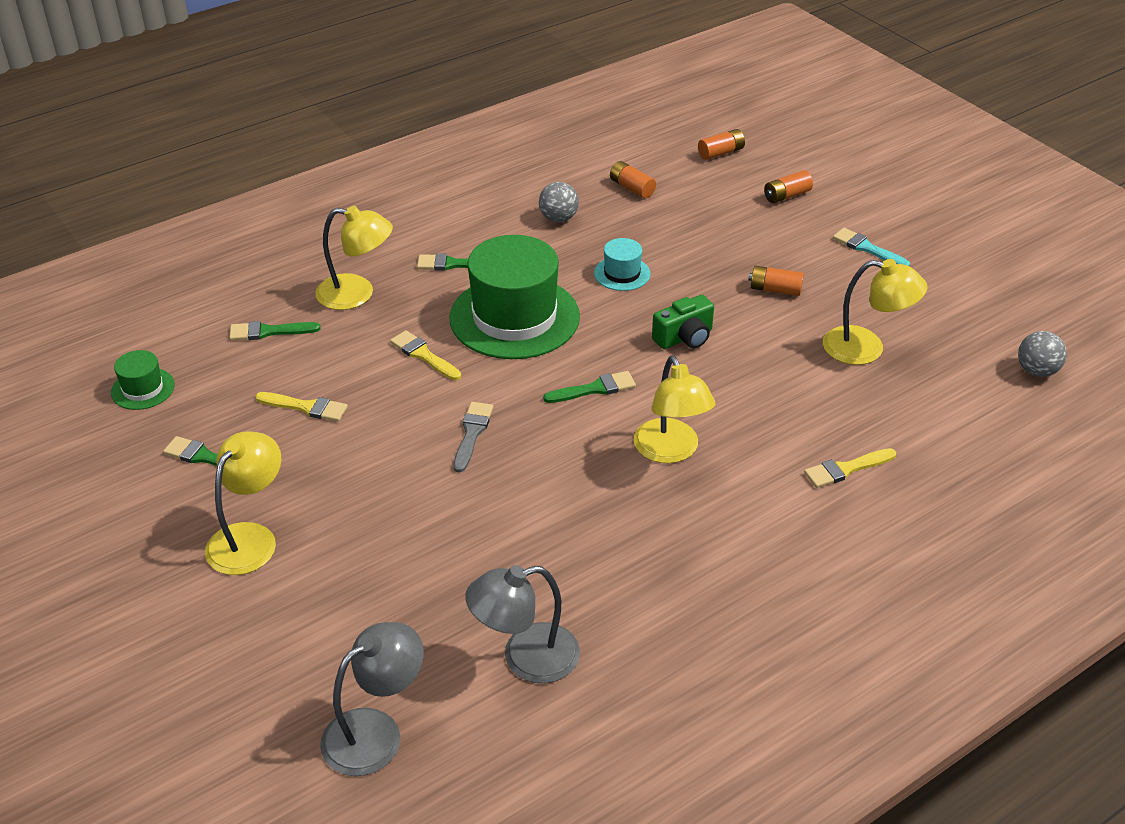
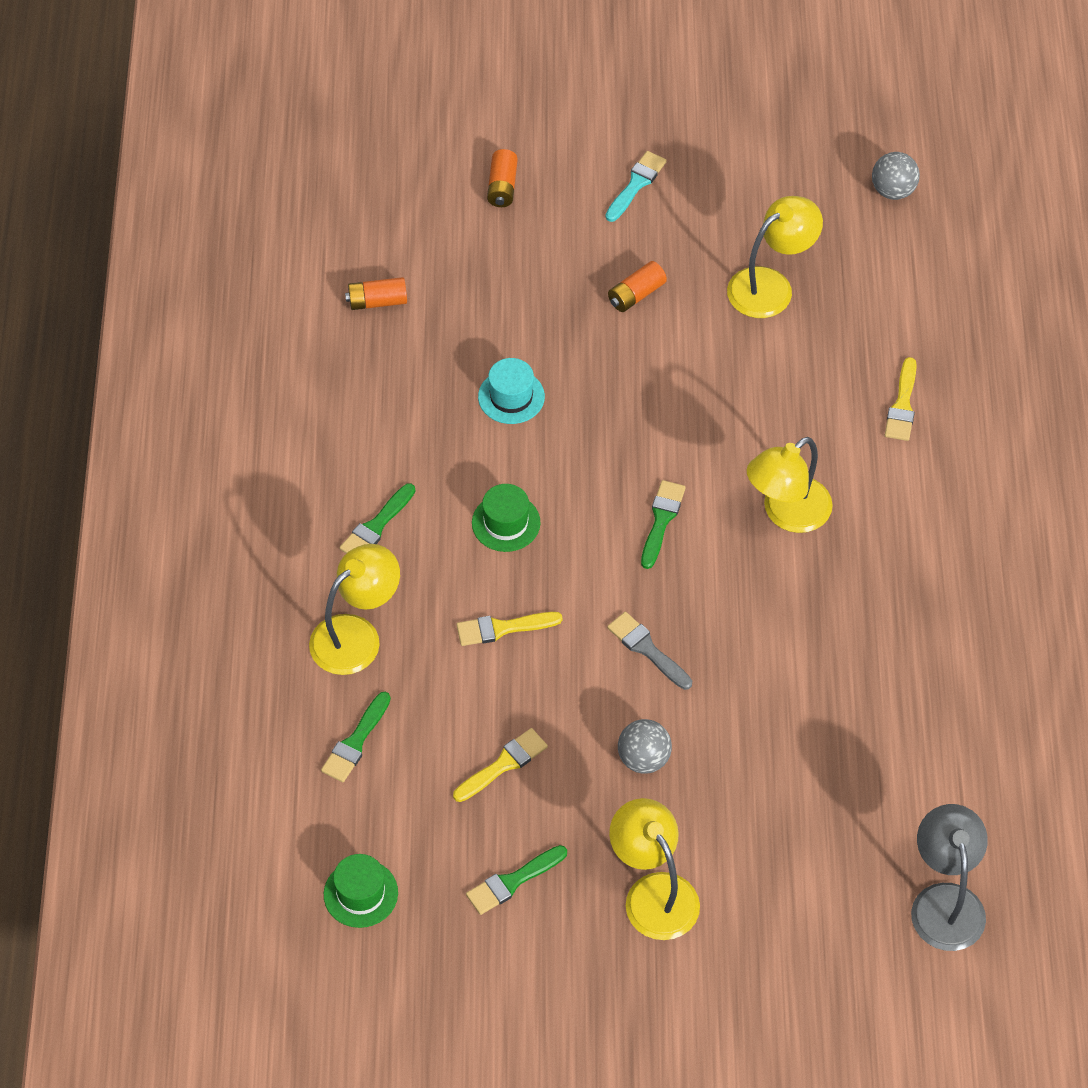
camera: 55 degrees left, 15 degrees up
green hat [449,235,580,359] -> green hat [472,484,541,552], size x0.45
grey lamp [465,565,580,683] -> none
grey ball [539,182,579,222] -> grey ball moved to [618,719,672,774]
yellow lamp [634,355,715,463] -> yellow lamp turned 120 degrees clockwise [747,437,833,533]
green camera [652,295,714,349] -> none
orange battery [698,129,745,160] -> none
turquoise brush [833,228,910,266] -> turquoise brush turned 135 degrees clockwise [606,151,667,222]

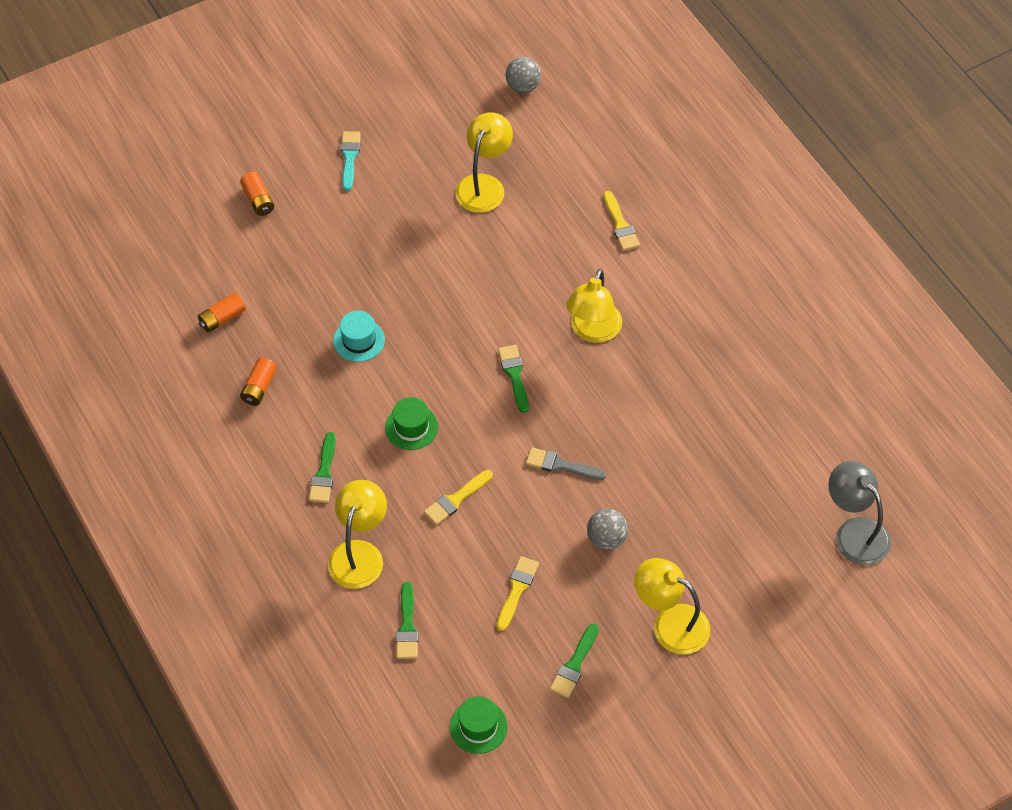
camera: 30 degrees left, 0 degrees up
orange battery [608,261,667,312] -> orange battery moved to [240,357,277,406]

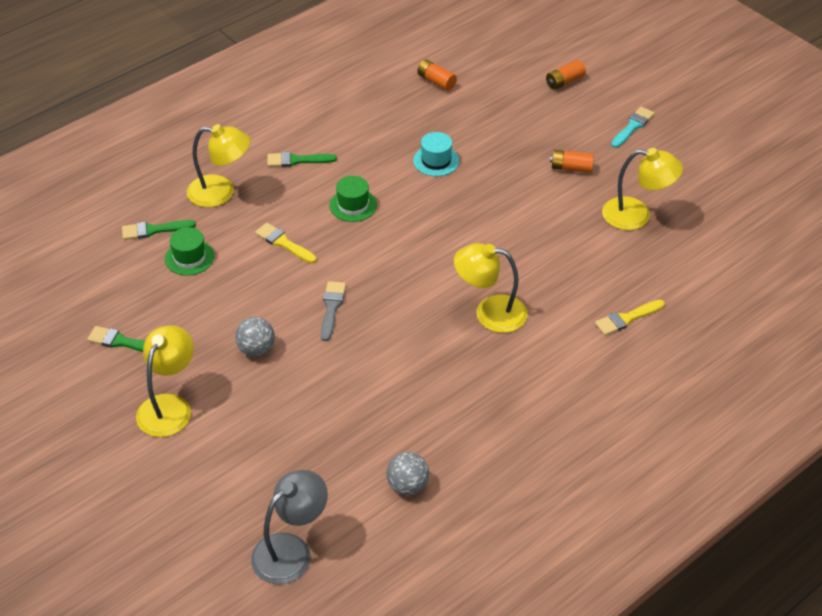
camera: 80 degrees right, 10 degrees down
orange battery [240,357,277,406] -> orange battery moved to [550,150,594,173]
turquoise brush [341,131,361,191] -> turquoise brush turned 45 degrees counterclockwise [611,107,655,148]
green hat [450,696,508,754] -> green hat moved to [165,227,215,276]
yellow brush [497,556,539,631] -> none
green brush [498,345,529,413] -> none
grey ball [505,57,541,93] -> grey ball moved to [386,452,429,495]

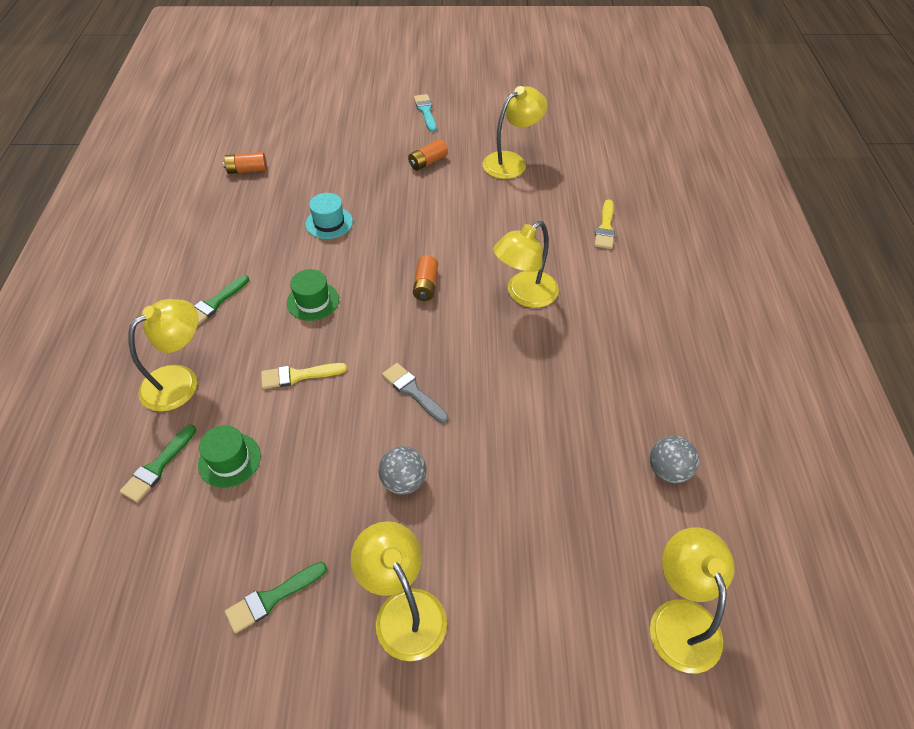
camera: 50 degrees left, 5 degrees up
grey lamp [251,470,328,584] -> yellow lamp [650,527,735,673]
orange battery [546,60,586,90] -> orange battery moved to [413,255,438,301]

